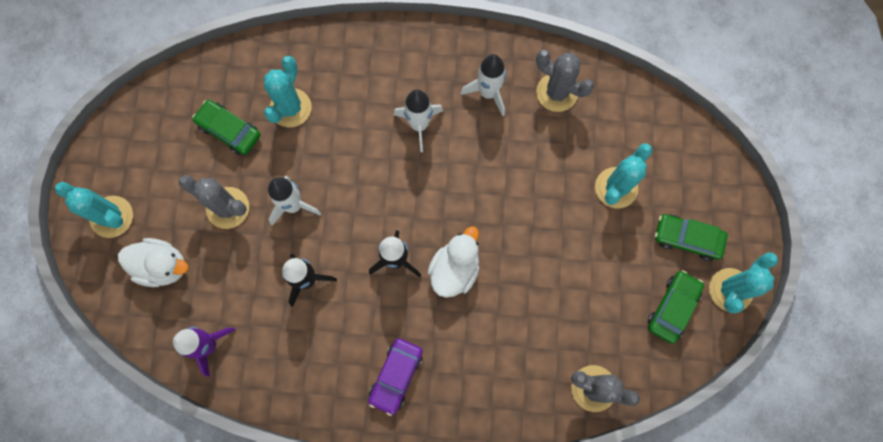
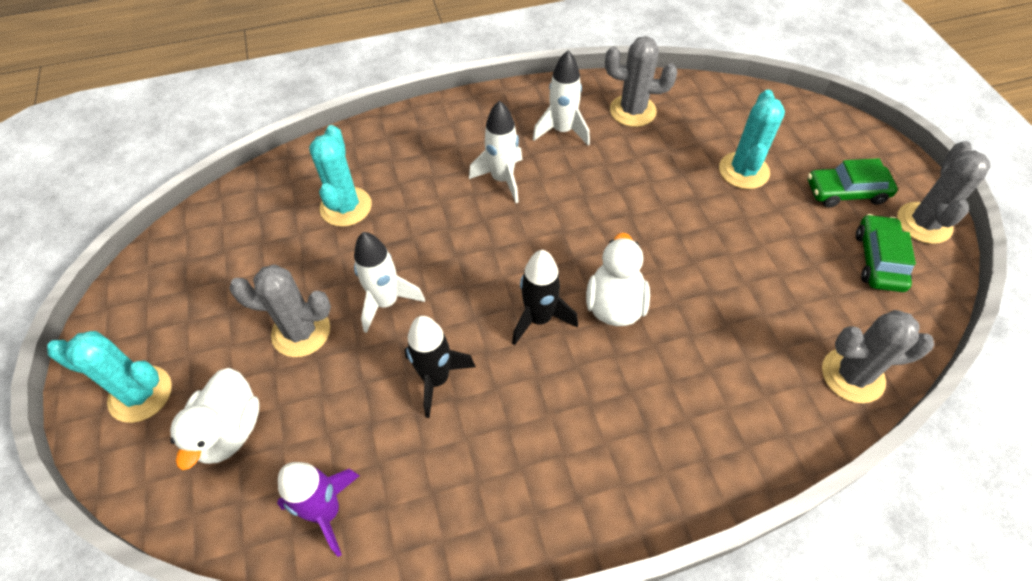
camera: 20 degrees left, 20 degrees down
white duck [118,238,188,287] -> white duck turned 105 degrees clockwise [170,368,260,470]
green car [192,100,261,155] -> none
purple car [368,338,423,416] -> none
turquoise cactus [709,253,778,313] -> grey cactus [897,141,991,244]

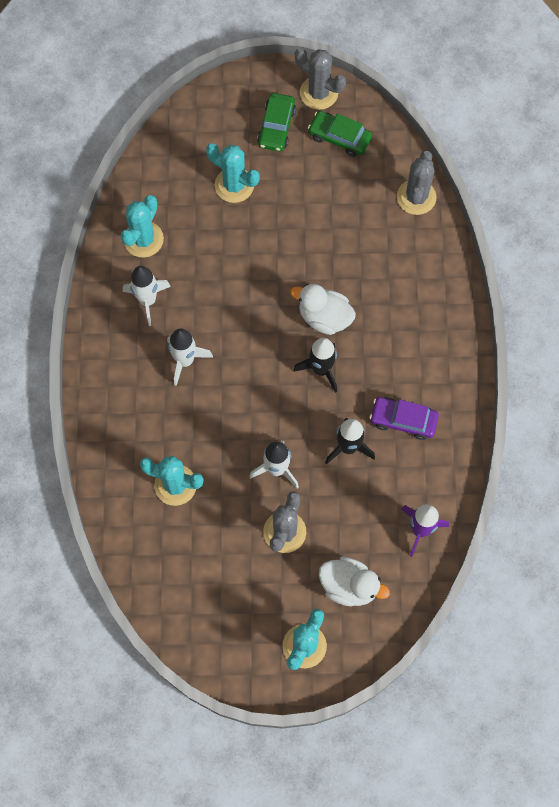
camera: 75 degrees left, 15 degrees up
grey cactus [605,36,677,127] -> turquoise cactus [120,195,164,258]
none -> purple car [369,397,439,440]

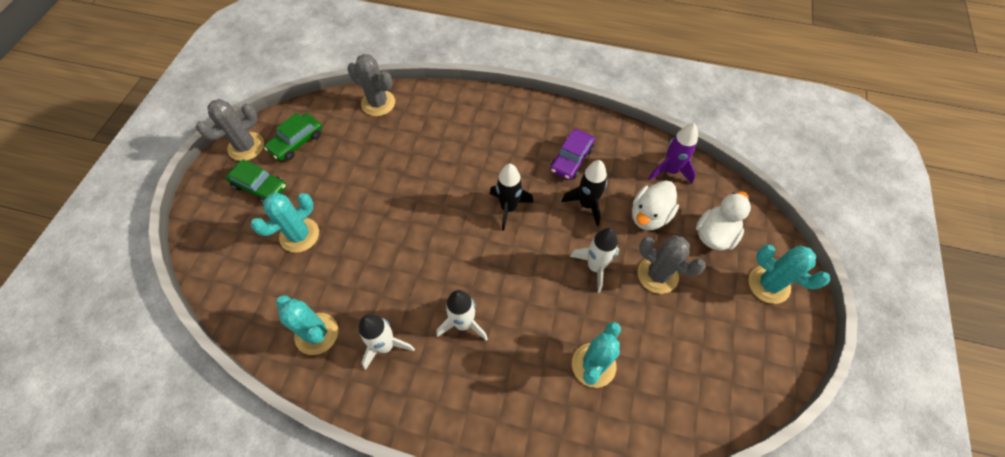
camera: 75 degrees left, 10 degrees down
white duck [290,284,356,335] -> white duck moved to [632,180,679,230]

